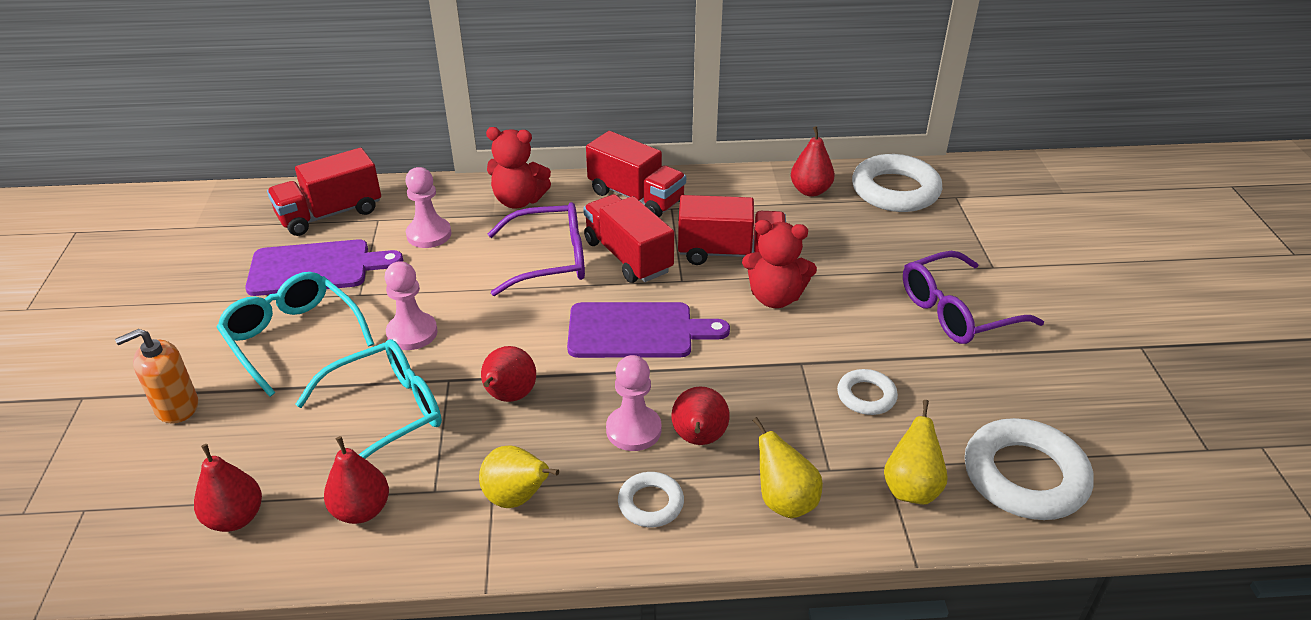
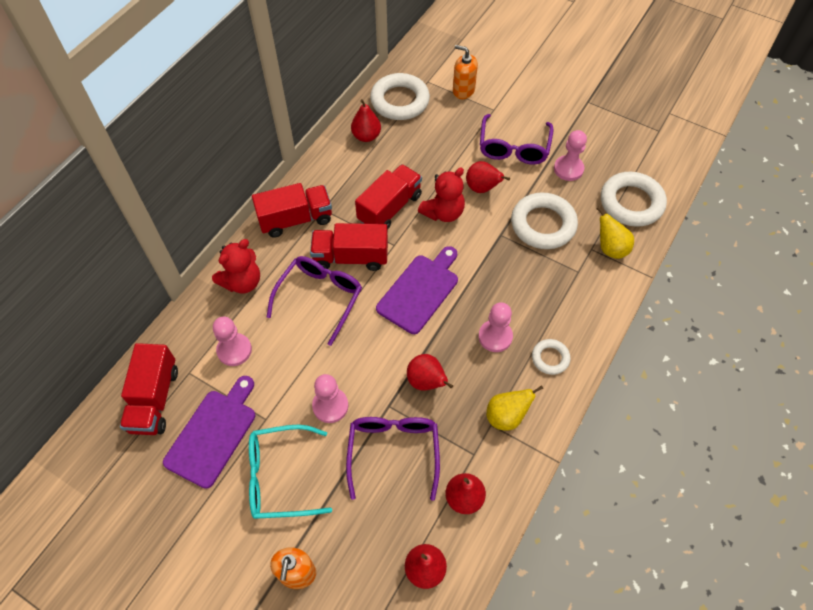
camera: 55 degrees left, 20 degrees up
turquoise glasses [295,339,442,459] -> purple glasses [346,417,440,501]
red pear [671,386,730,445] -> red pear moved to [466,161,510,193]
yellow pear [753,417,823,518] -> none
white ring [837,369,898,415] -> white ring [511,192,578,249], size x1.91
none -> orange soap dispenser [453,45,478,99]
none -> pink pawn [554,130,587,181]

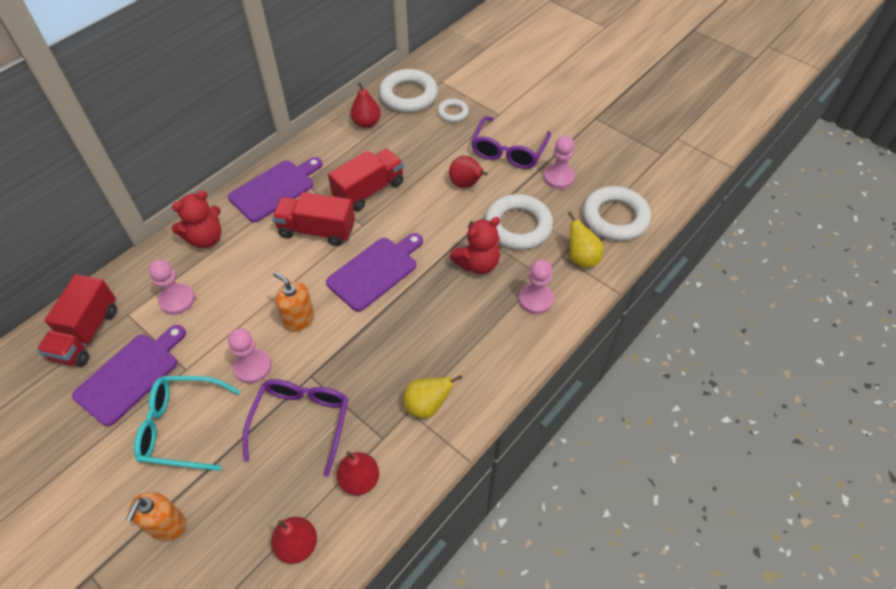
camera: 10 degrees right, 5 degrees down
red truck [252,183,332,238] -> purple cutting board [228,157,322,223]
purple glasses [267,256,362,346] -> none
red pear [407,354,453,391] -> none
red teddy bear [418,167,465,222] -> red teddy bear moved to [450,217,500,274]
orange soap dispenser [453,45,478,99] -> orange soap dispenser moved to [273,272,314,332]
pink pawn [478,303,513,352] -> pink pawn moved to [519,259,554,314]
white ring [532,339,571,375] -> white ring moved to [437,99,469,122]

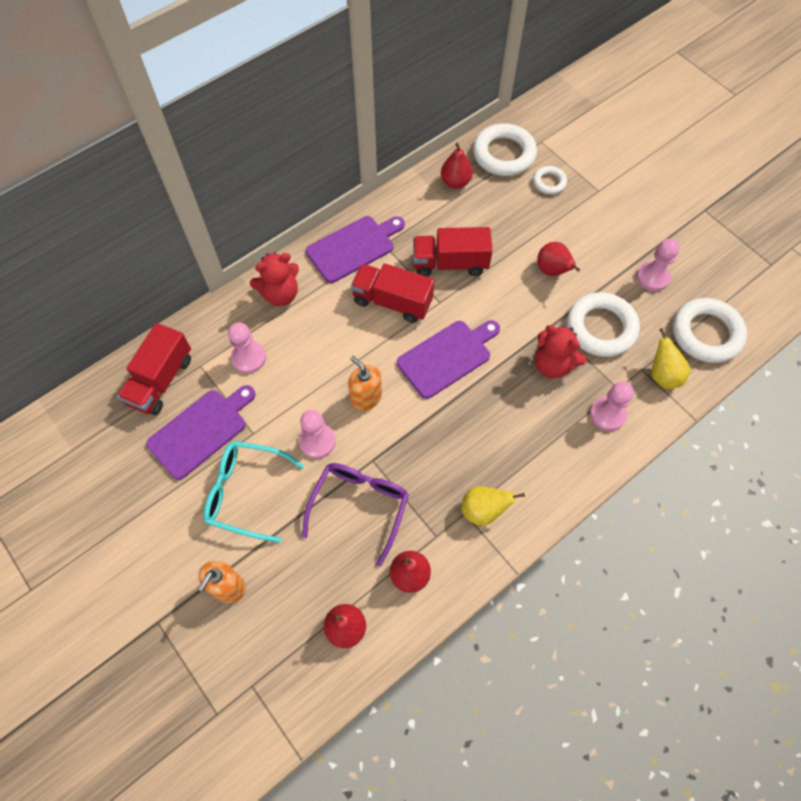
camera: 10 degrees right, 10 degrees up
red truck [328,149,404,211] -> red truck turned 150 degrees counterclockwise [413,227,493,277]
red teddy bear [450,217,500,274] -> red teddy bear turned 60 degrees clockwise [535,325,586,378]
purple glasses [471,116,551,169] -> none

